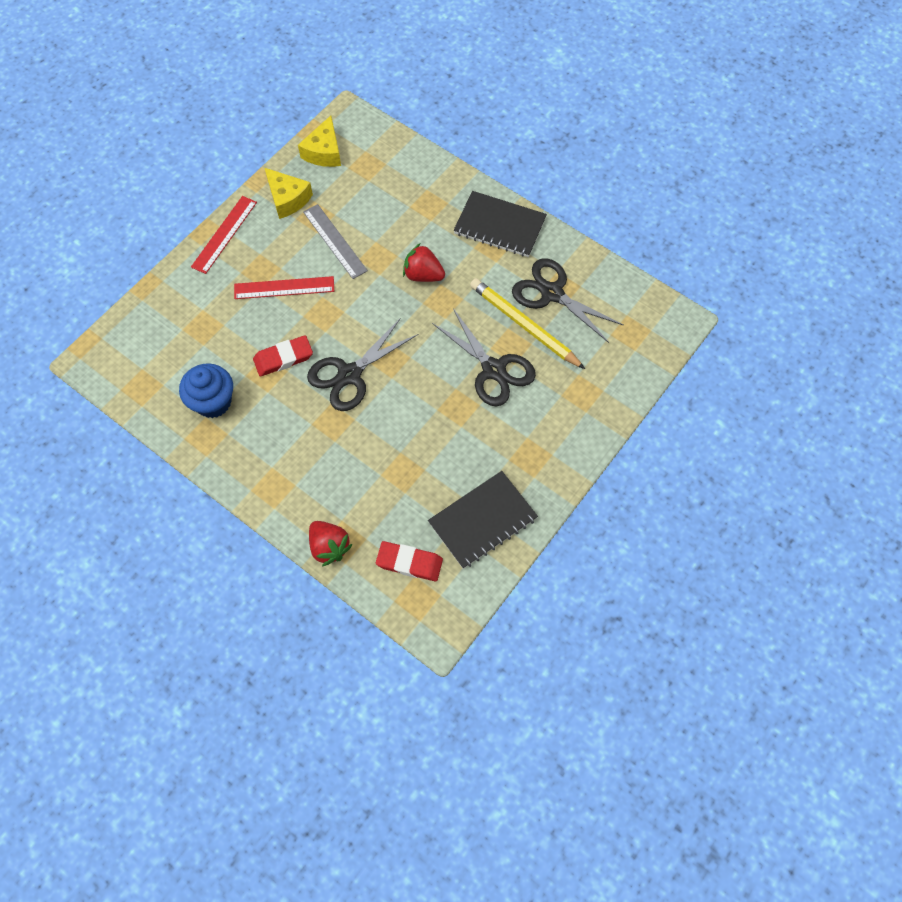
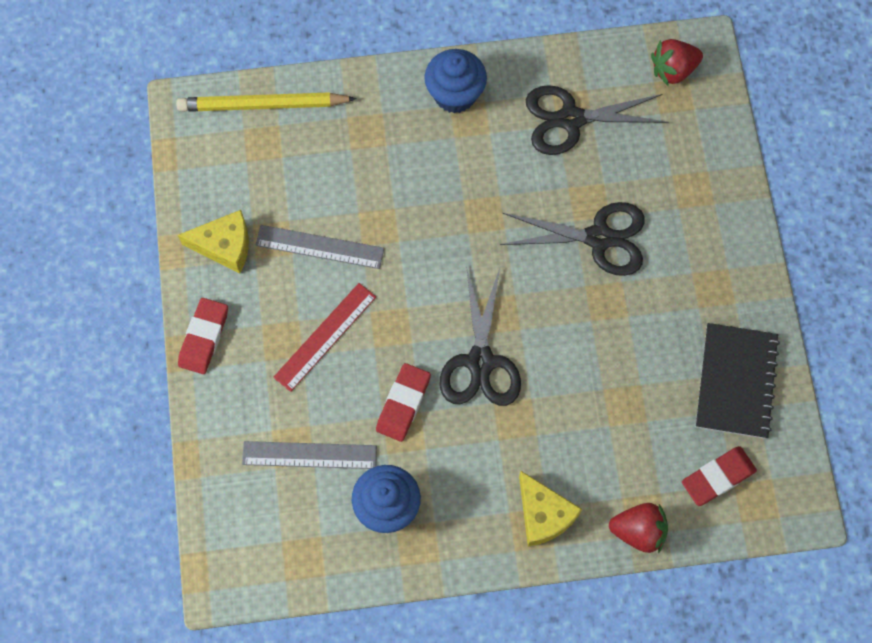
camera: 45 degrees left, 5 degrees up
red ruler [191,196,257,274] -> red eraser [178,298,228,374]
yellow cheese [298,116,341,167] -> yellow cheese moved to [519,471,582,547]
red strawberry [403,243,445,282] -> red strawberry moved to [651,39,703,86]
black notebook [454,191,547,257] -> blue cupcake [424,49,487,114]
yellow pencil [470,278,585,369] -> yellow pencil moved to [176,92,357,112]
none -> grey ruler [242,441,377,469]

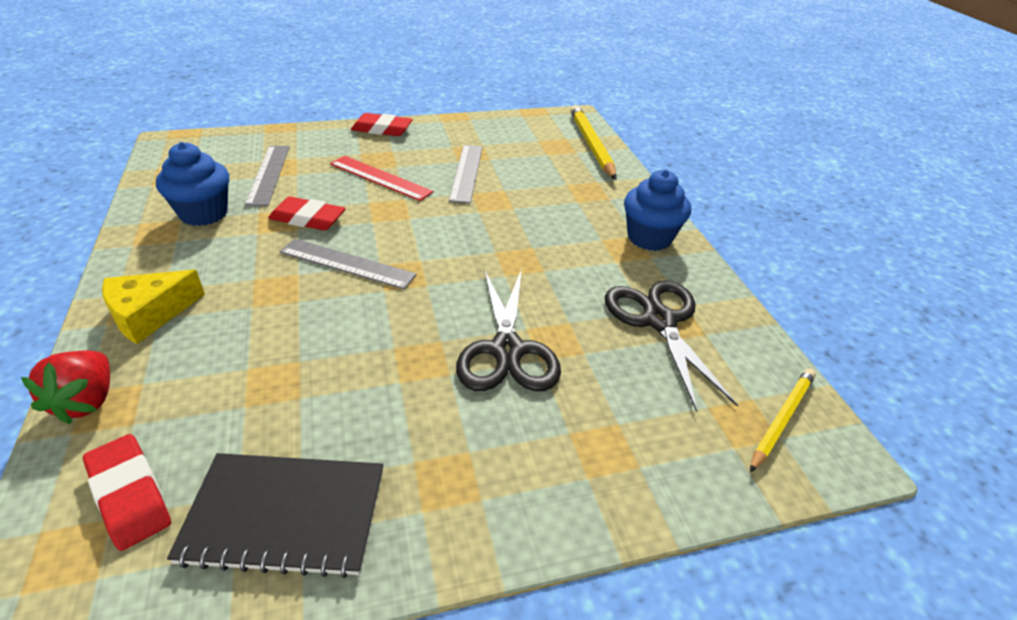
camera: 80 degrees right, 30 degrees down
yellow cheese [178,210,249,273] -> none
black scissors [440,266,521,406] -> grey ruler [280,239,417,290]
red strawberry [651,39,703,86] -> yellow pencil [750,368,816,473]

